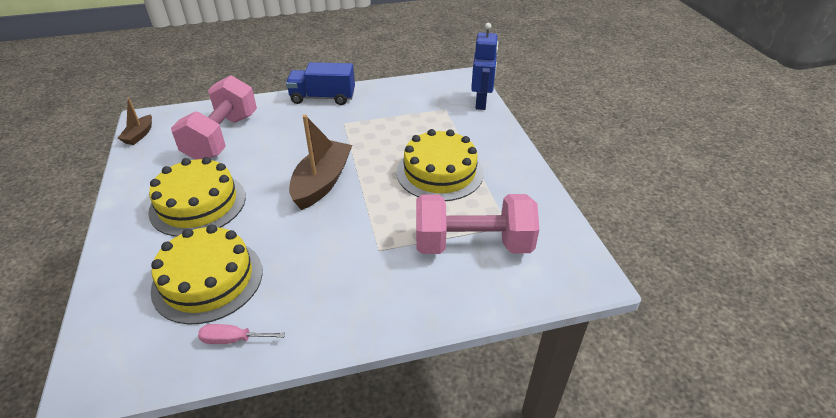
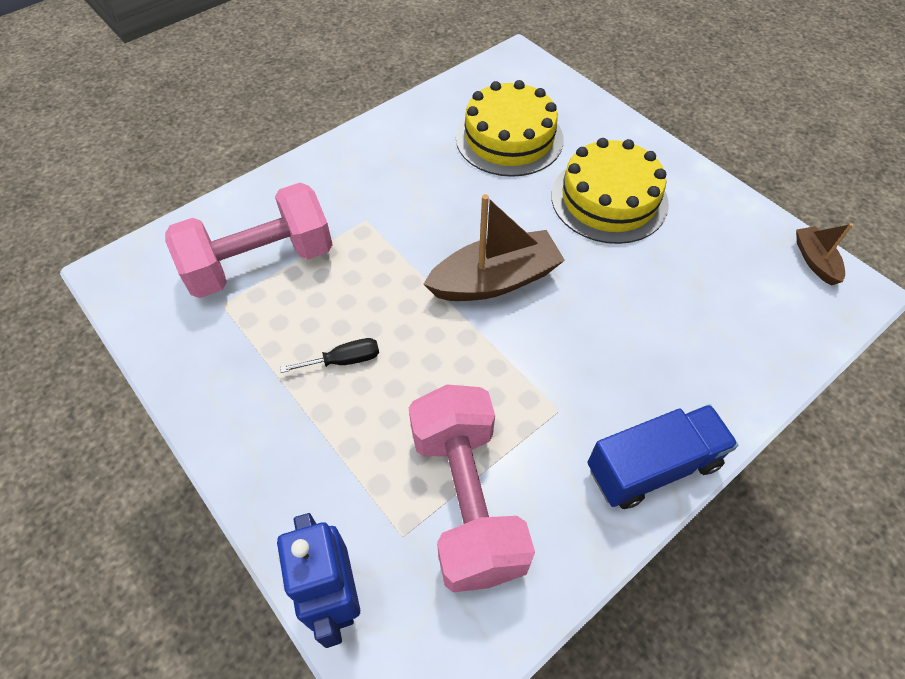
camera: 155 degrees right, 15 degrees up
pink dumbbell [171,75,257,159] -> pink dumbbell moved to [409,385,535,592]
pink screwdriver [198,324,285,344] -> none
brown boat [289,115,352,210] -> brown boat turned 105 degrees counterclockwise [423,194,565,301]
yellow cake [397,129,484,201] -> black screwdriver [280,338,379,373]

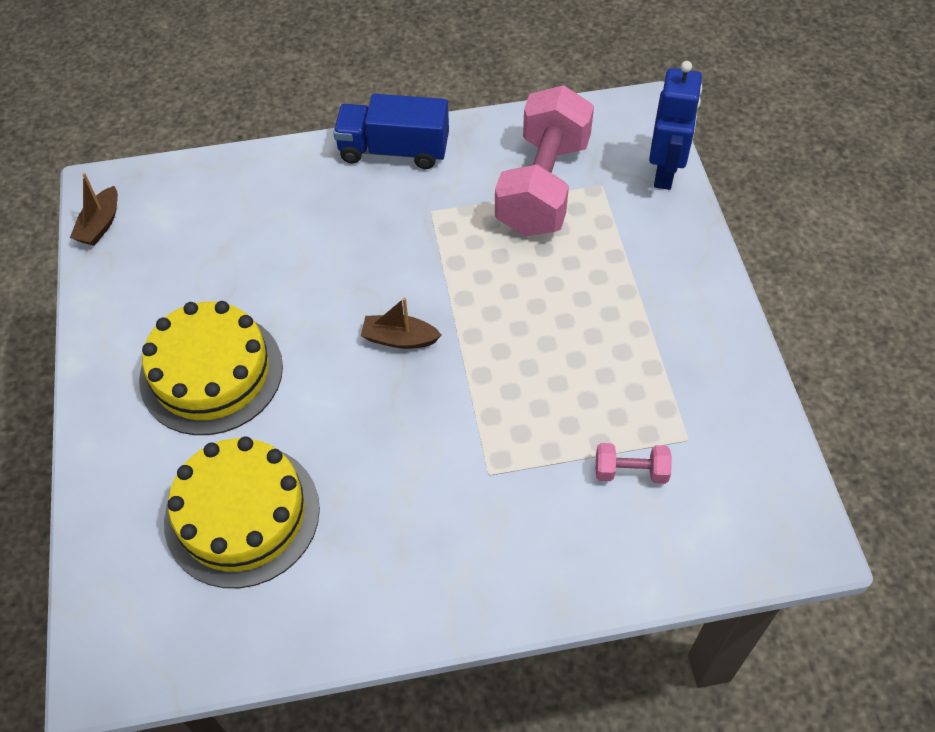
camera: 150 degrees left, 0 degrees up
pink dumbbell [165,183,333,298] -> pink dumbbell [596,443,672,484], size x0.42
black screwdriver [280,338,379,373] -> none
brown boat [423,194,565,301] -> brown boat [361,297,441,349], size x0.52

